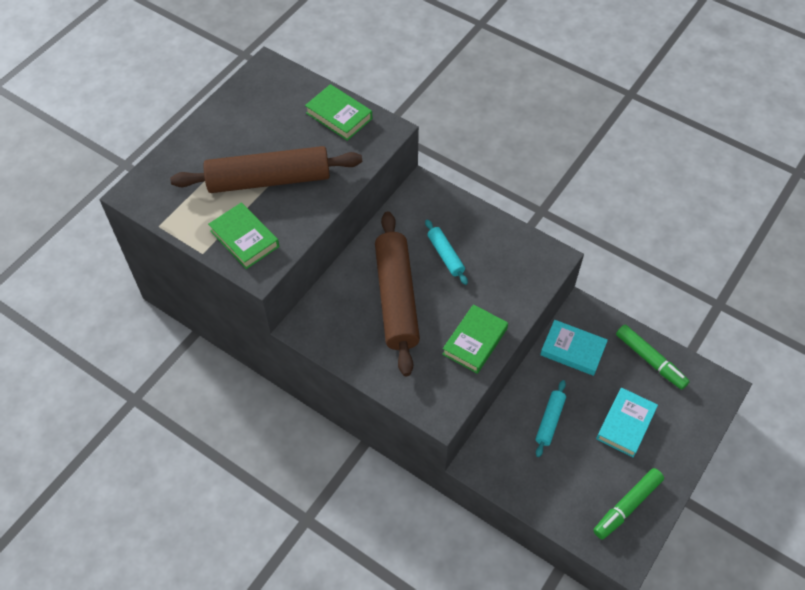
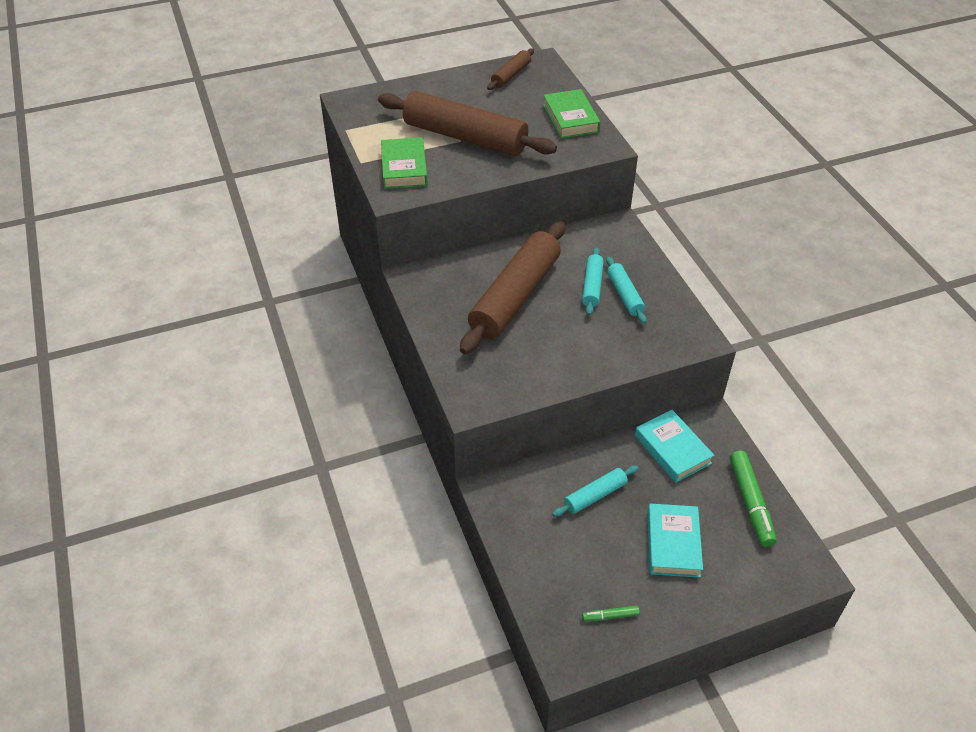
camera: 35 degrees right, 10 degrees down
green book [442,304,508,374] -> none
green marker [593,468,664,540] -> green marker [582,606,640,622], size x0.49
turquoise book [596,388,658,457] -> turquoise book turned 60 degrees counterclockwise [647,503,703,578]
none -> brown rolling pin [487,48,534,90]
none -> turquoise rolling pin [606,257,647,324]

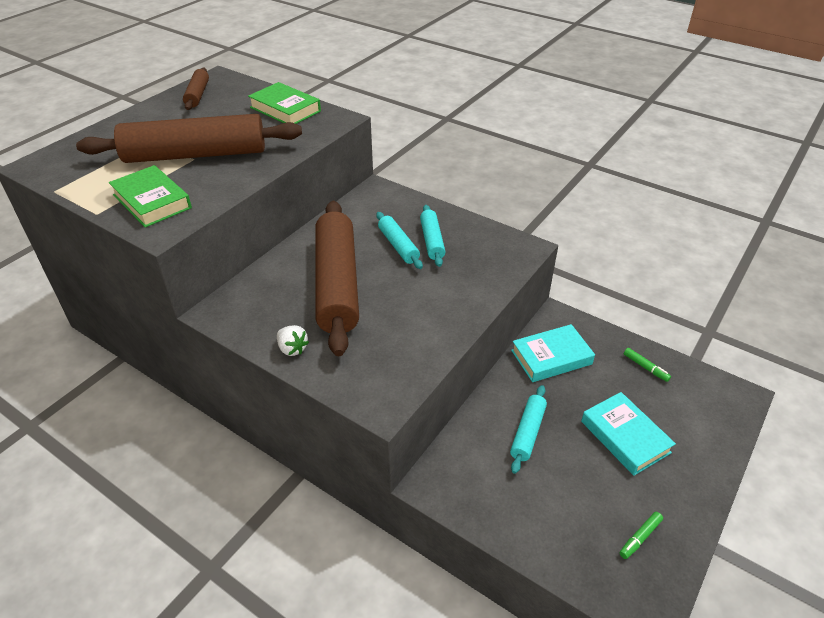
camera: 35 degrees left, 5 degrees down
turquoise rolling pin [606,257,647,324] -> turquoise rolling pin turned 45 degrees clockwise [420,205,445,267]
turquoise book [635,410,714,483] -> turquoise book turned 45 degrees counterclockwise [511,324,595,382]
green marker [730,451,777,547] -> green marker [624,348,671,382], size x0.49
none -> white strawberry [277,325,309,356]

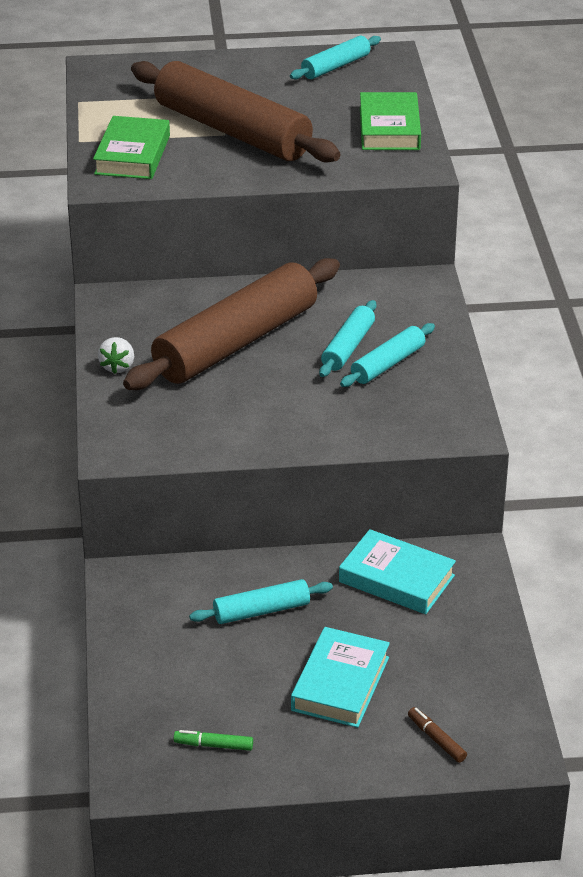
camera: 50 degrees right, 5 degrees down
brown rolling pin [183,67,209,110] -> turquoise rolling pin [290,36,381,79]
green marker [624,348,671,382] -> none
none -> brown marker [408,707,467,763]

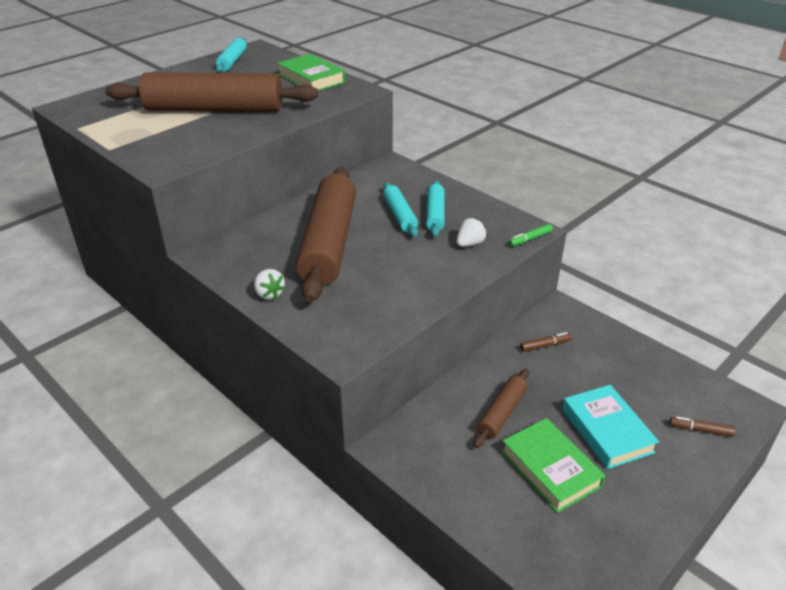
camera: 40 degrees left, 0 degrees up
green book [93,116,170,179] -> green book moved to [501,418,605,513]
green marker [174,730,253,751] -> green marker moved to [508,224,553,247]
turquoise rolling pin [189,579,333,624] -> brown rolling pin [474,369,529,448]
turquoise book [339,529,456,614] -> brown marker [520,332,571,352]
none -> white strawberry [456,218,487,247]

